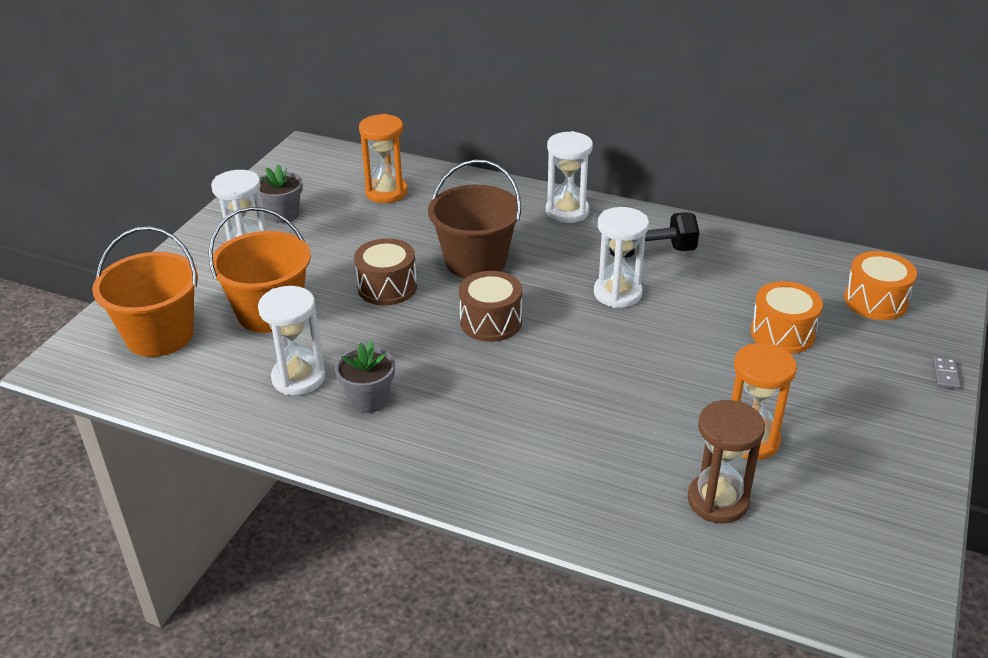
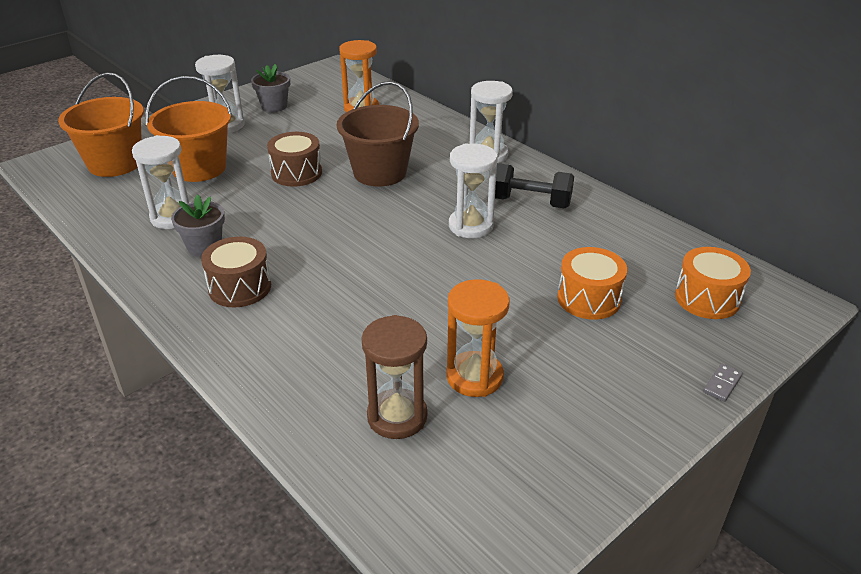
camera: 25 degrees right, 0 degrees up
brown drum [459,271,522,342] -> brown drum moved to [201,237,271,307]

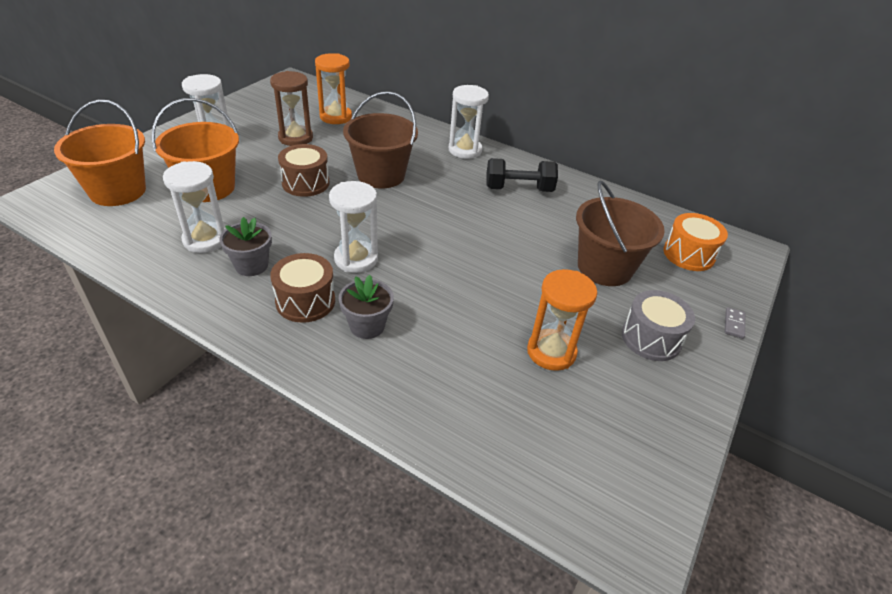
camera: 20 degrees left, 5 degrees up
grey flower pot [251,64,290,112] -> grey flower pot moved to [339,275,394,339]
brown hourglass [361,315,428,439] -> brown hourglass moved to [270,71,313,146]
white hourglass [449,143,498,238] -> white hourglass moved to [329,181,378,273]
orange drum [557,247,627,320] -> brown bucket [576,181,665,286]
none -> grey drum [622,290,695,361]

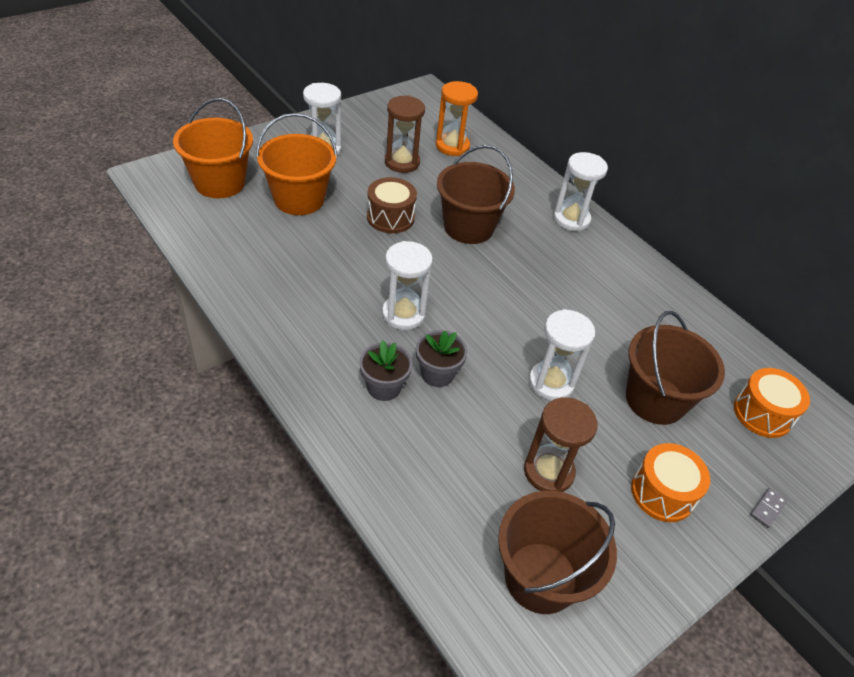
camera: 20 degrees right, 5 degrees up
white hourglass [163,161,225,253] -> white hourglass moved to [529,309,595,401]
grey flower pot [219,217,272,276] -> grey flower pot moved to [416,330,468,387]
brown drum [270,253,335,323] -> none
black dumbbell [486,158,558,192] -> none
orange hourglass [527,269,597,371] -> brown hourglass [524,397,598,492]
grey drum [622,290,695,361] -> orange drum [631,443,710,522]
none -> brown bucket [498,491,617,614]

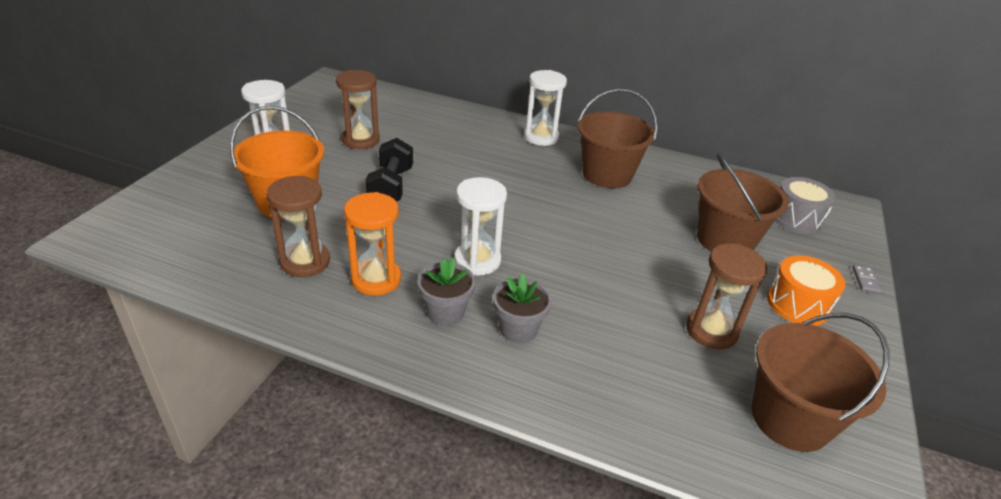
camera: 30 degrees left, 10 degrees down
orange bucket [173,98,253,198] -> none
brown drum [367,177,417,233] -> black dumbbell [366,138,413,201]
grey flower pot [416,330,468,387] -> grey flower pot moved to [417,258,475,326]
orange hourglass [436,81,478,156] -> orange hourglass moved to [344,192,401,296]
brown bucket [437,145,515,244] -> brown bucket moved to [578,88,658,188]
white hourglass [529,309,595,401] -> none
orange drum [734,368,810,438] -> grey drum [775,177,836,234]
none -> brown hourglass [267,176,330,277]

